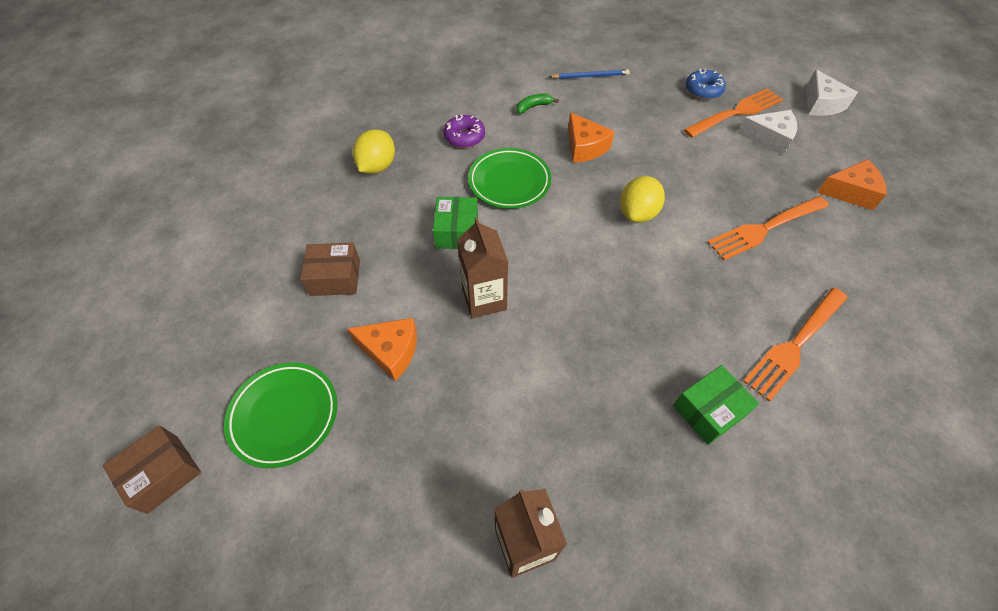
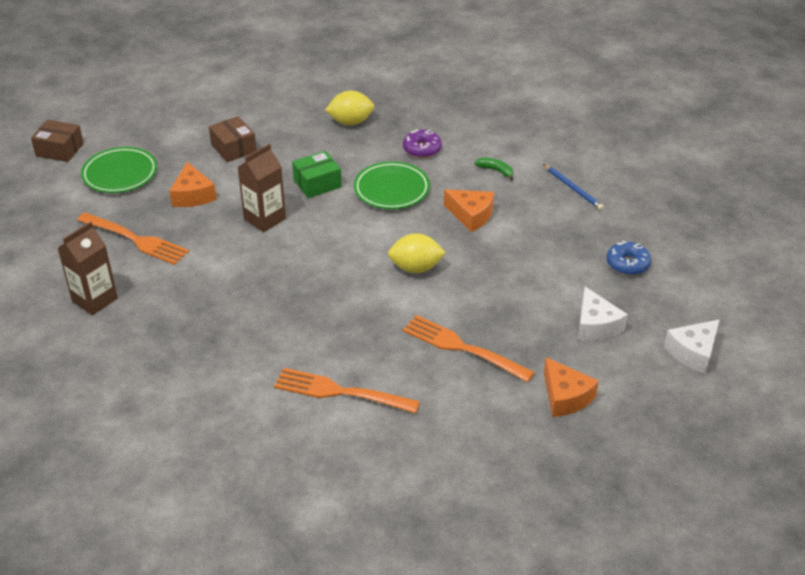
camera: 60 degrees right, 15 degrees down
orange cheese [568,112,615,163] -> orange cheese turned 90 degrees counterclockwise [444,189,494,232]
green box [673,365,759,445] -> none
orange fork [684,88,783,138] -> orange fork moved to [77,213,189,265]

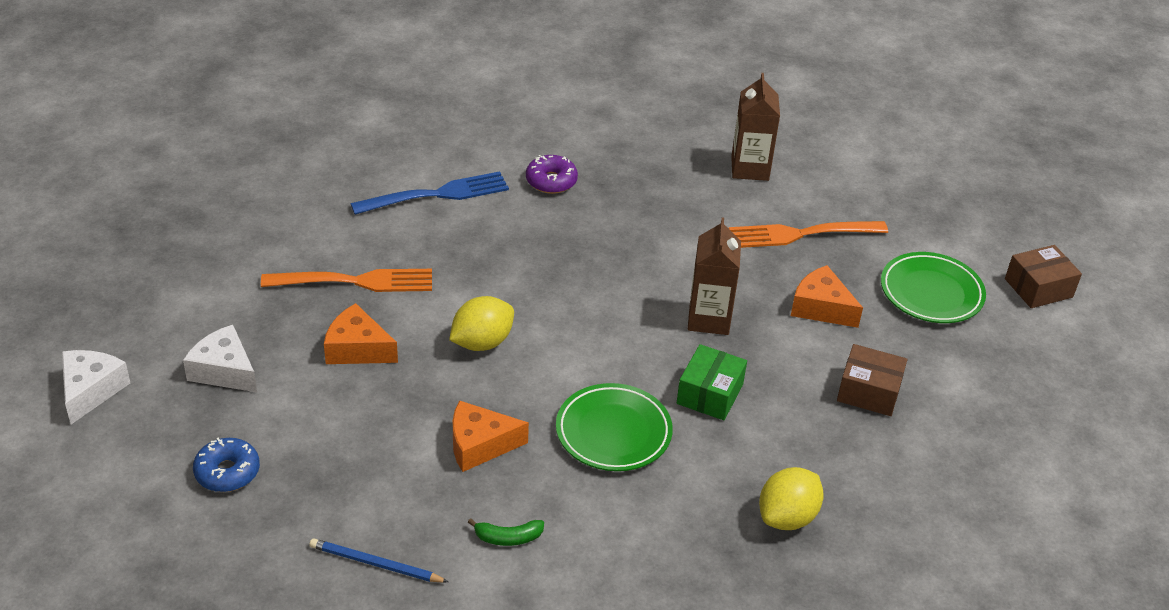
camera: 140 degrees right, 0 degrees up
orange fork [274,368,420,413] -> blue fork [350,171,509,215]
purple donut [403,129,442,158] -> purple donut moved to [526,155,578,194]
orange cheese [544,357,599,417] -> orange cheese moved to [324,303,398,364]

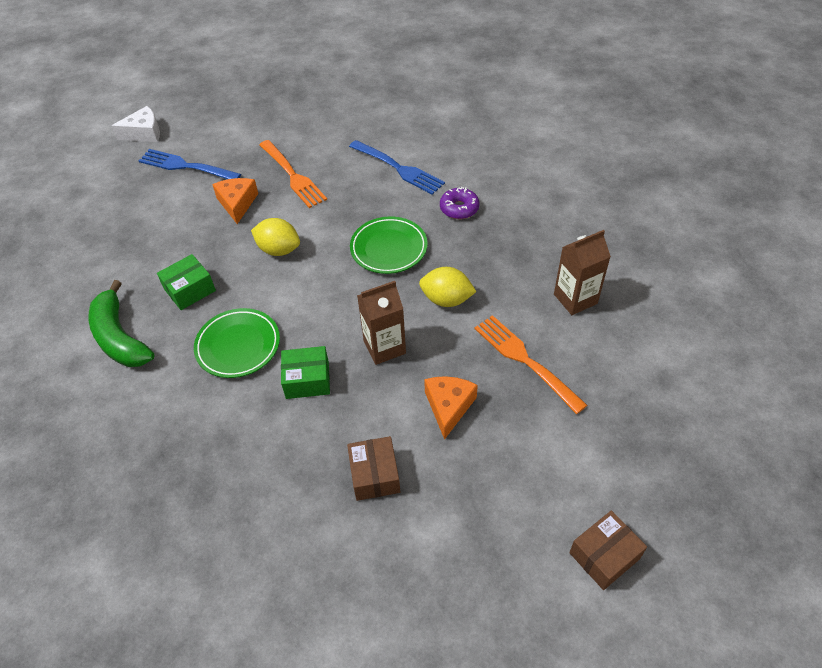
camera: 65 degrees right, 10 degrees up
white cheese [183,325,257,392] -> blue fork [139,149,241,179]
blue donut [193,438,260,492] -> none
blue pencil [309,538,448,583] -> none
orange cheese [453,400,529,472] -> green box [157,254,216,310]
green banana [468,518,544,546] -> green banana [89,280,155,367], size x2.26
yellow lemon [759,467,823,530] -> yellow lemon moved to [419,267,477,307]
green plate [881,252,986,323] -> green plate moved to [350,217,428,274]
brown box [1005,245,1082,308] -> brown box turned 75 degrees counterclockwise [569,510,647,590]

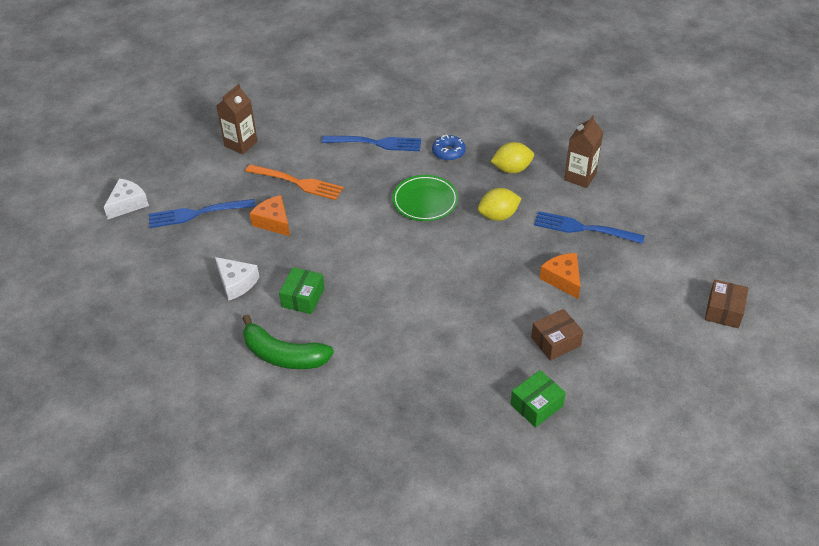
camera: 35 degrees left, 5 degrees down
green plate [194,308,280,378] -> none
yellow lemon [251,218,300,256] -> yellow lemon moved to [491,142,534,173]
green box [281,346,330,399] -> green box moved to [510,370,566,427]
brown box [347,436,400,501] -> brown box turned 75 degrees counterclockwise [531,309,584,361]
brown carton [357,281,406,365] -> brown carton moved to [216,84,258,155]
purple donut [440,187,480,219] -> blue donut [432,134,466,161]
orange fork [474,315,588,414] -> blue fork [534,211,645,244]
none -> white cheese [215,257,259,301]

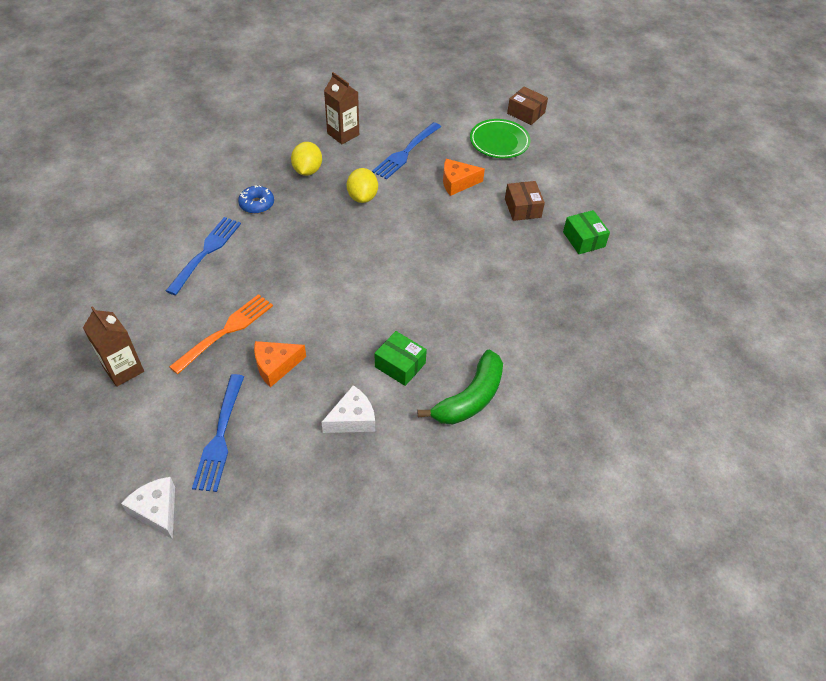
camera: 75 degrees left, 5 degrees up
green plate [392,175,458,221] -> green plate moved to [470,119,531,158]

